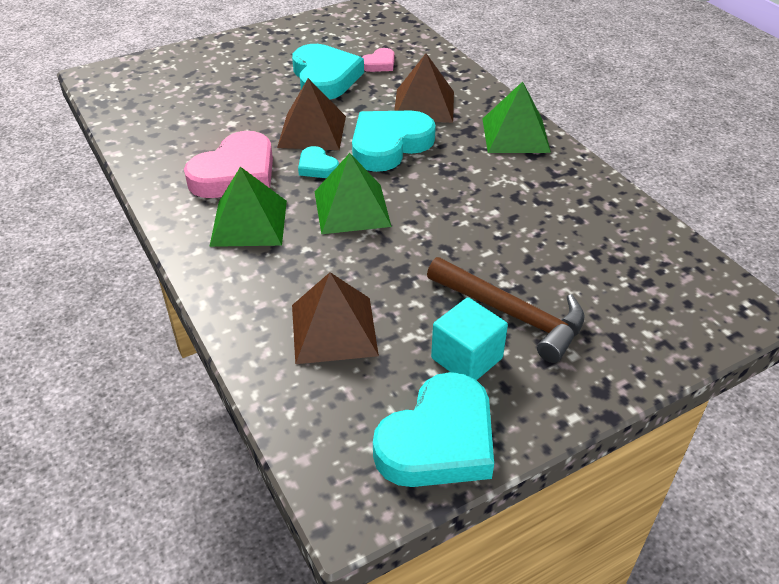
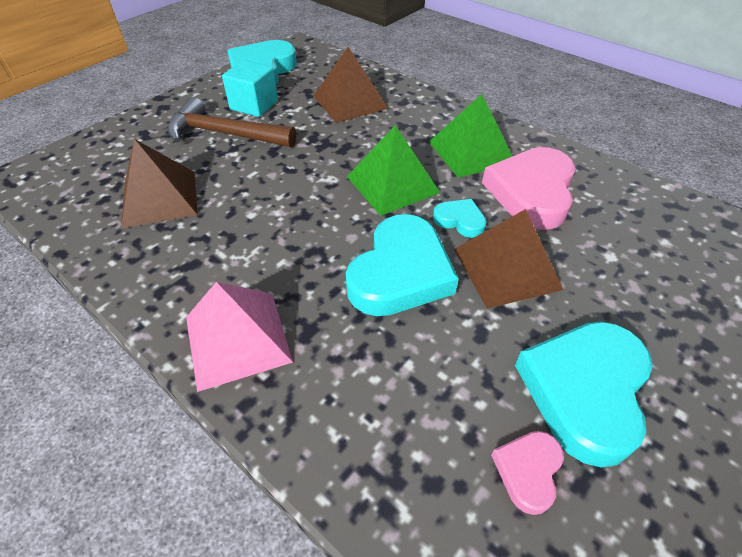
camera: 160 degrees right, 5 degrees up
turquoise heart [292,44,364,100] -> turquoise heart turned 60 degrees clockwise [515,321,653,467]
brown pyramid [394,53,454,123] -> brown pyramid moved to [121,139,198,229]
green pyramid [482,81,551,153] -> pink pyramid [186,282,293,392]

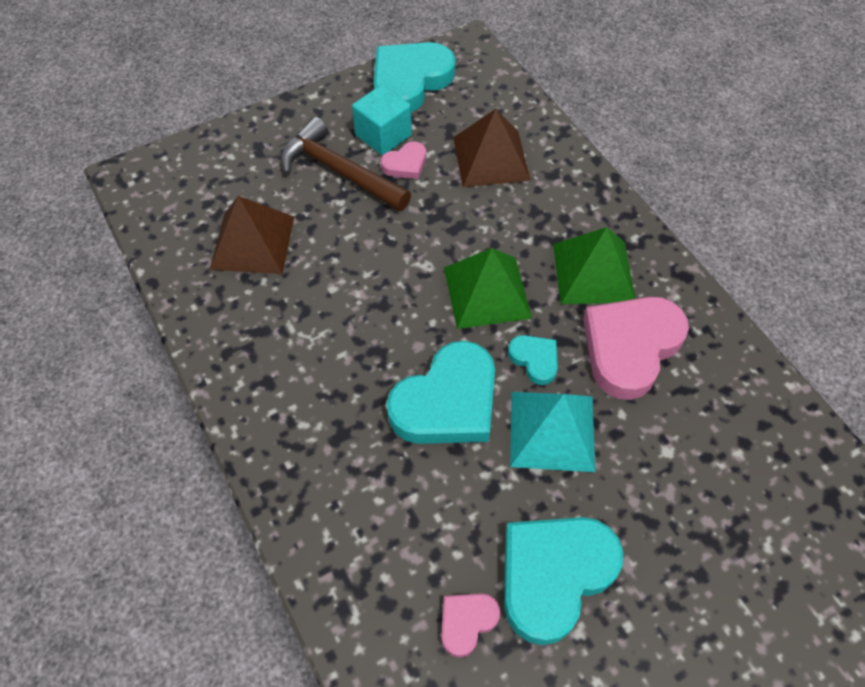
camera: 20 degrees right, 10 degrees up
pink pyramid [186,282,293,392] -> none
brown pyramid [454,209,563,309] -> turquoise pyramid [510,392,595,472]
none -> pink heart [381,142,426,179]

